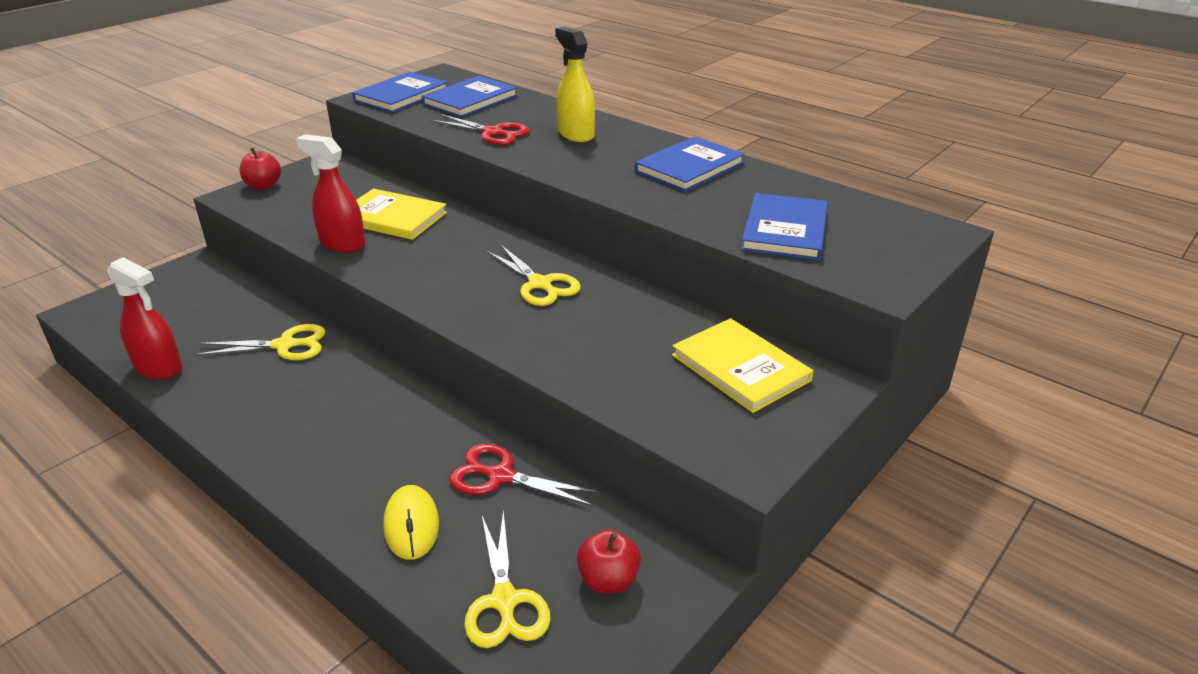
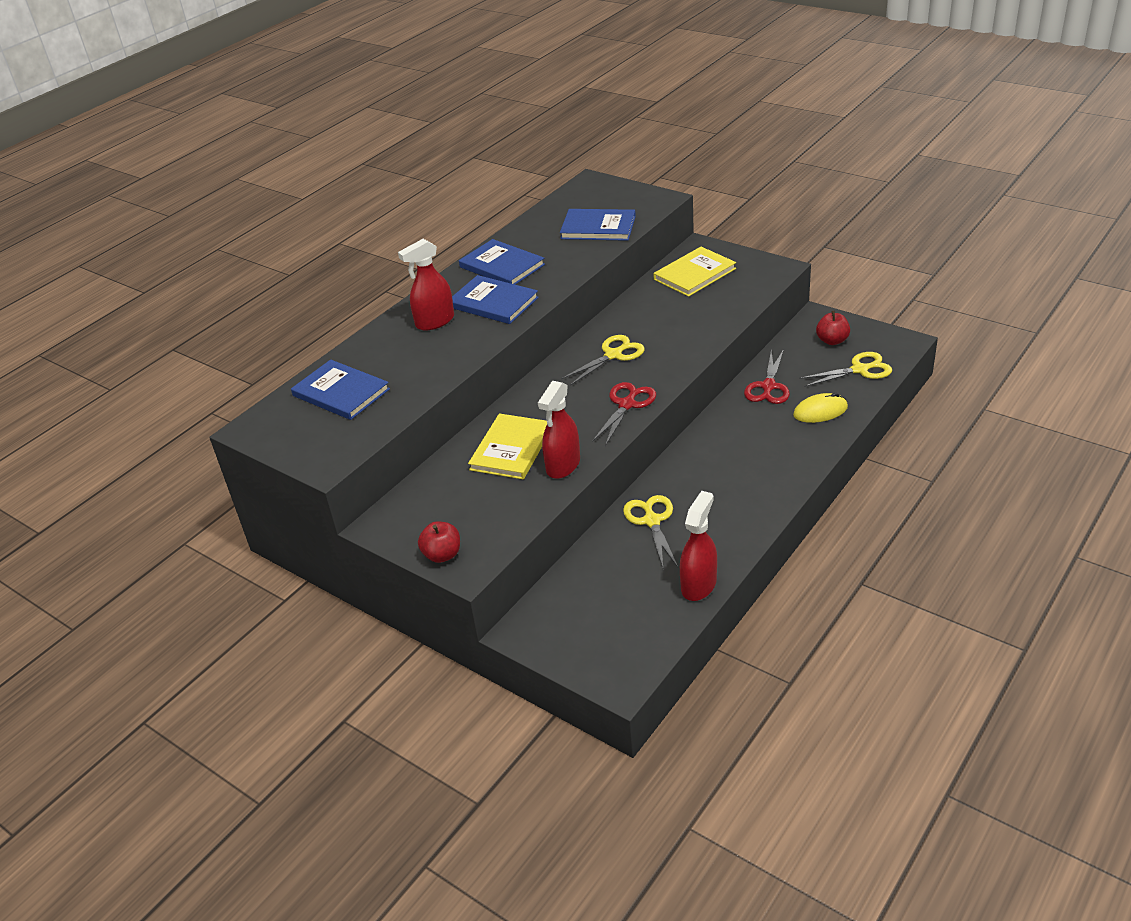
camera: 90 degrees left, 5 degrees up
blue book [352,72,448,113] -> blue book moved to [452,275,539,324]
red scissors [431,114,530,145] -> red scissors moved to [592,382,656,446]
yellow spray bottle [555,27,595,142] -> red spray bottle [398,239,454,331]

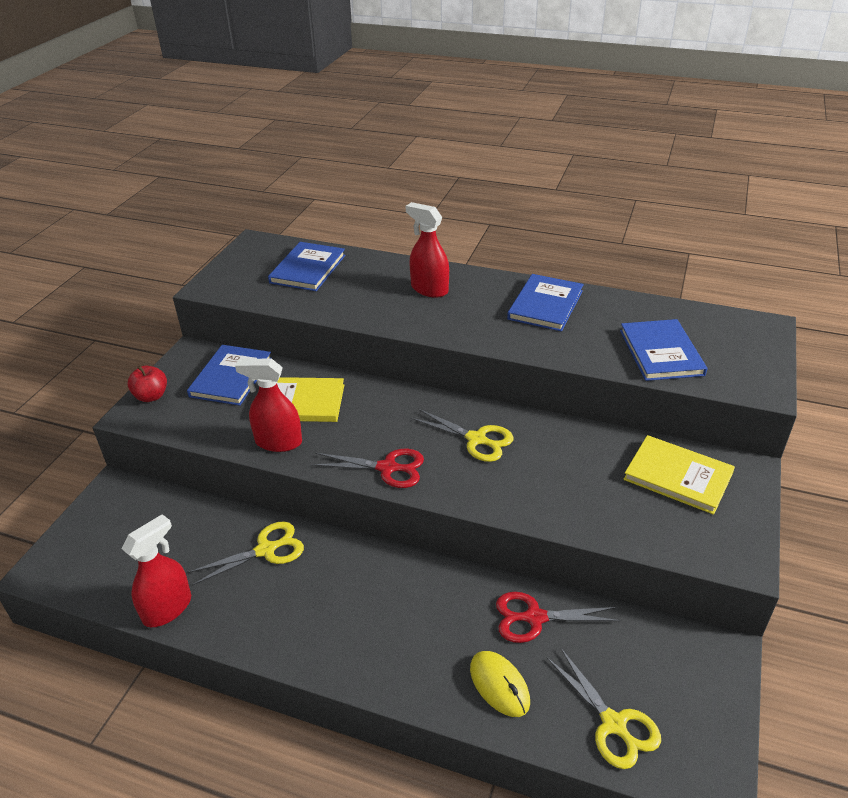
camera: 70 degrees right, 0 degrees up
blue book [452,275,539,324] -> blue book moved to [187,345,271,406]
red spray bottle [680,491,717,601] -> red spray bottle turned 60 degrees counterclockwise [122,514,191,627]
red apple [816,311,850,345] -> none

